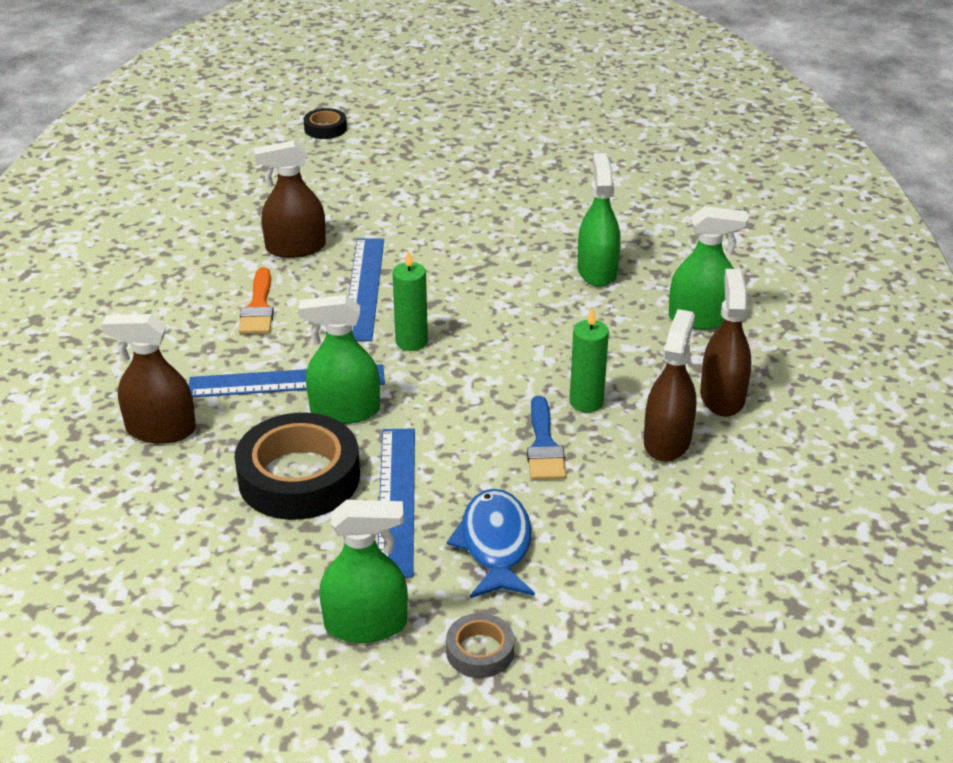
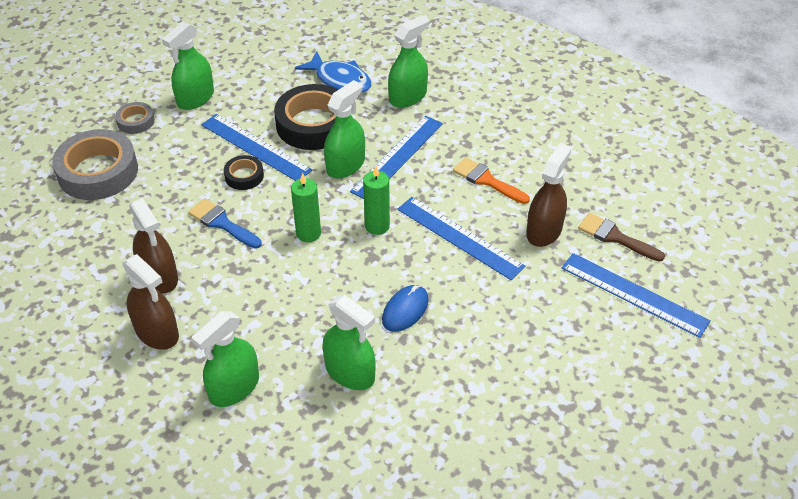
camera: 130 degrees right, 10 degrees up
brown spray bottle [101,314,196,444] -> green spray bottle [388,15,429,108]
black tape [304,108,347,139] -> black tape moved to [224,155,264,190]
blue fish [447,489,535,598] -> blue fish moved to [295,51,371,94]
green candle [570,308,609,412] -> green candle moved to [291,173,321,242]
none -> grey tape [52,129,138,200]
none -> blue mouse [382,285,429,332]
none -> blue ruler [562,253,711,338]
none -> brown brush [578,213,665,262]

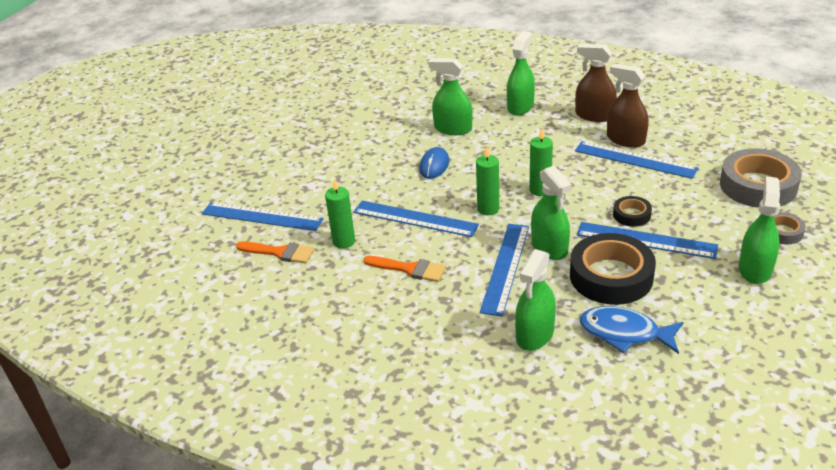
camera: 165 degrees right, 10 degrees down
blue brush [188,199,262,249] -> none
green spray bottle [324,80,365,179] -> green spray bottle turned 45 degrees counterclockwise [531,166,572,260]
brown spray bottle [526,143,571,247] -> green candle [325,179,355,248]
brown brush [578,213,665,262] -> orange brush [236,242,314,263]
none -> blue ruler [575,141,698,179]

